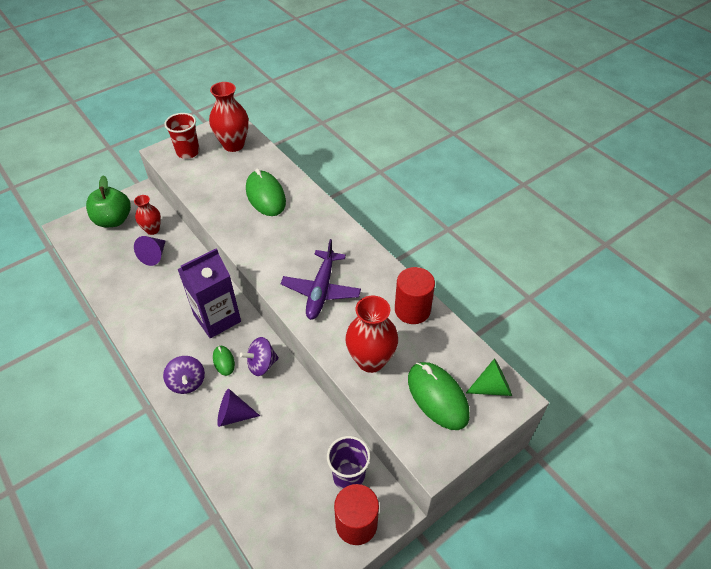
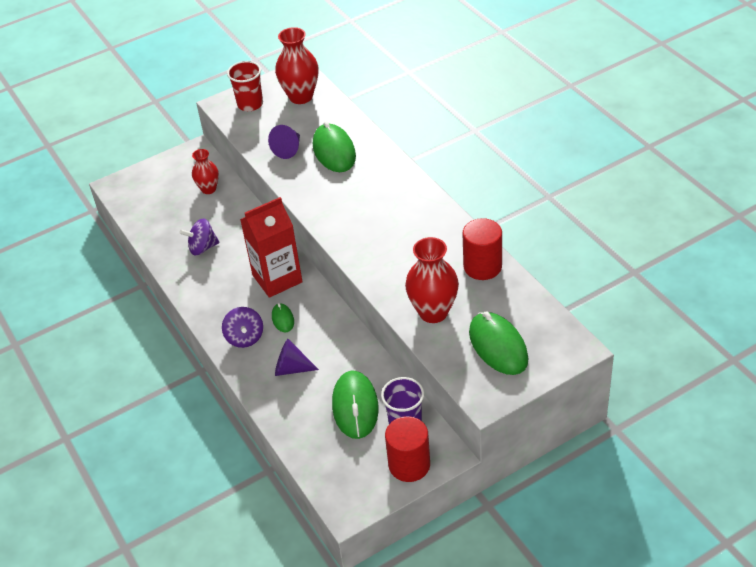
camera: 10 degrees right, 5 degrees down
green apple [86,175,131,227] -> none
purple cone [134,236,166,266] -> purple cone moved to [268,125,300,159]
purple carton [177,248,241,338] -> red carton [240,197,303,298]
purple spinning top [240,337,279,376] -> purple spinning top moved to [179,218,220,255]
purple plane [281,239,361,320] -> none
green cone [466,358,512,396] -> none
none -> green mouse [332,371,379,439]

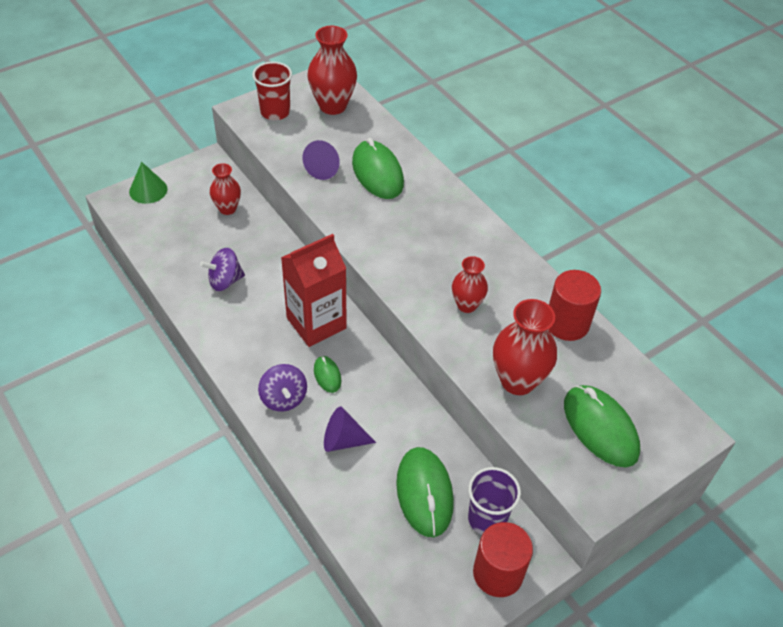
camera: 10 degrees left, 5 degrees up
none -> green cone [129,162,167,204]
none -> red vase [452,256,488,313]

